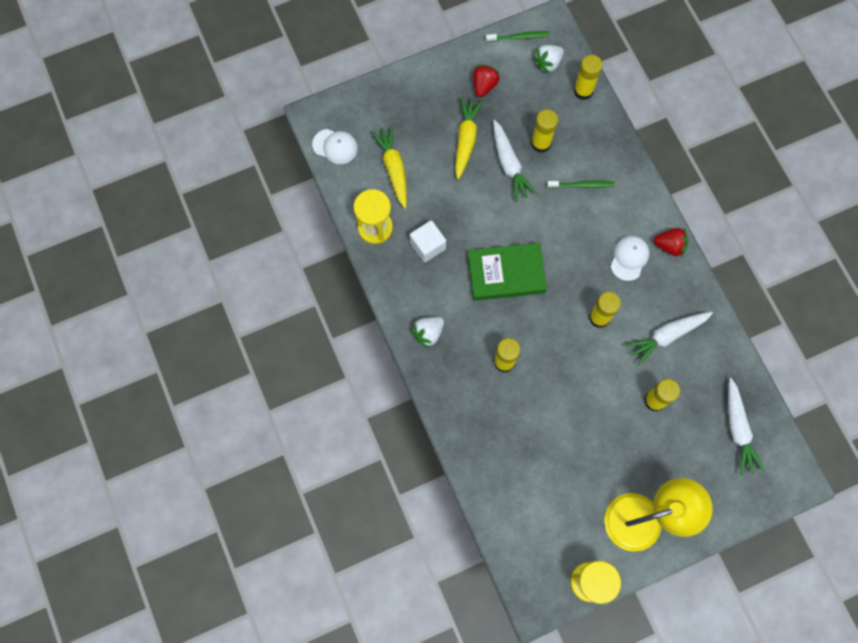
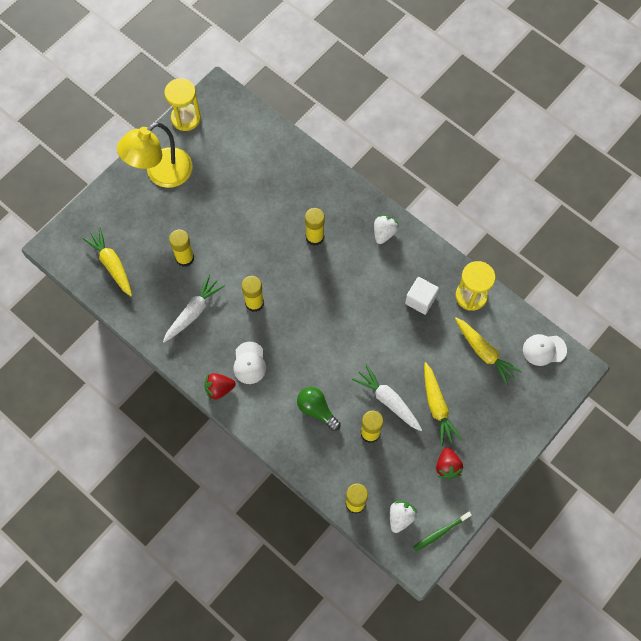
camera: 155 degrees right, 5 degrees down
green book [468,243,547,301] -> none
green toothbrush [547,180,614,188] -> green light bulb [297,387,341,431]
white carrot [728,378,765,475] -> yellow carrot [82,228,132,296]

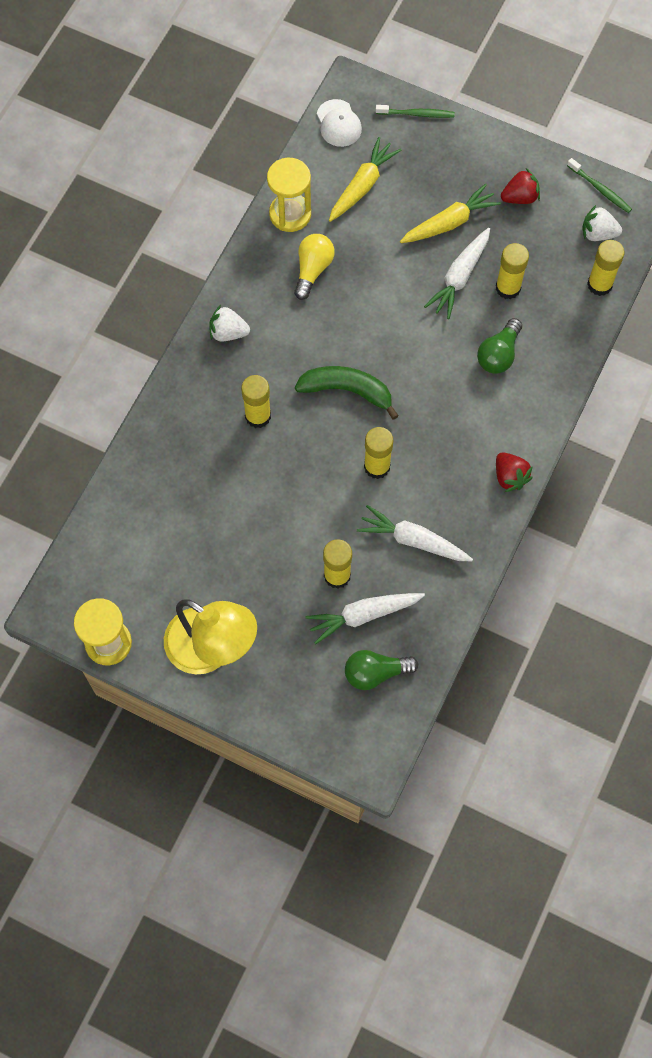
camera: 105 degrees left, 0 degrees up
yellow carrot [82,228,132,296] -> green light bulb [345,650,418,690]
white cap [233,342,266,384] -> none
white cube [405,277,439,315] -> yellow light bulb [294,234,335,300]
none -> green banana [295,366,399,420]
none -> white carrot [305,593,425,644]
none -> green toothbrush [376,105,455,118]

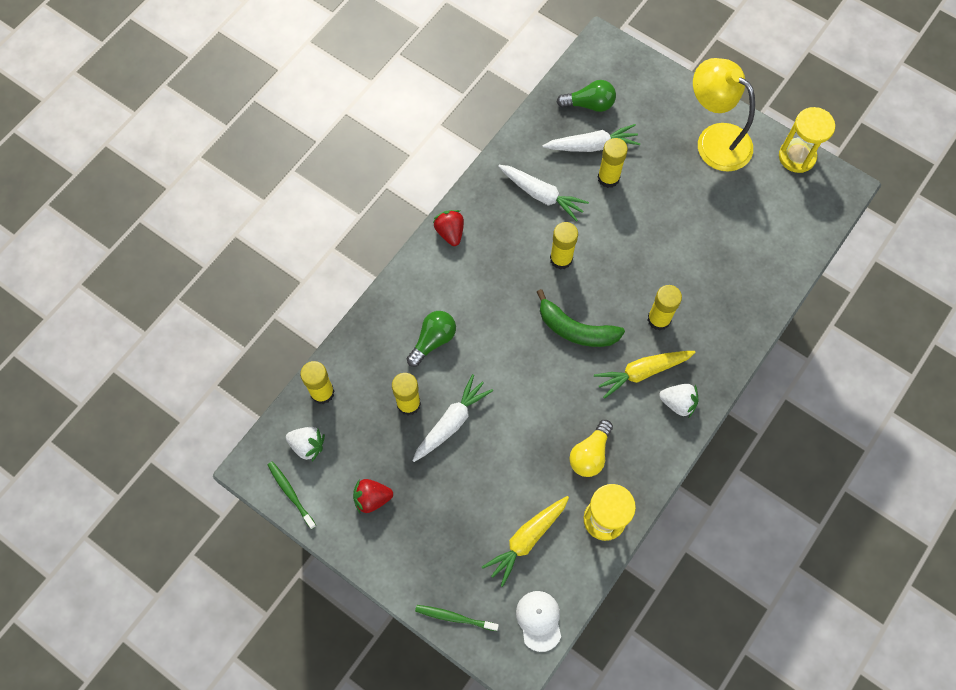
camera: 170 degrees left, 0 degrees up
yellow carrot [400,184,501,243] -> yellow carrot moved to [594,351,696,399]

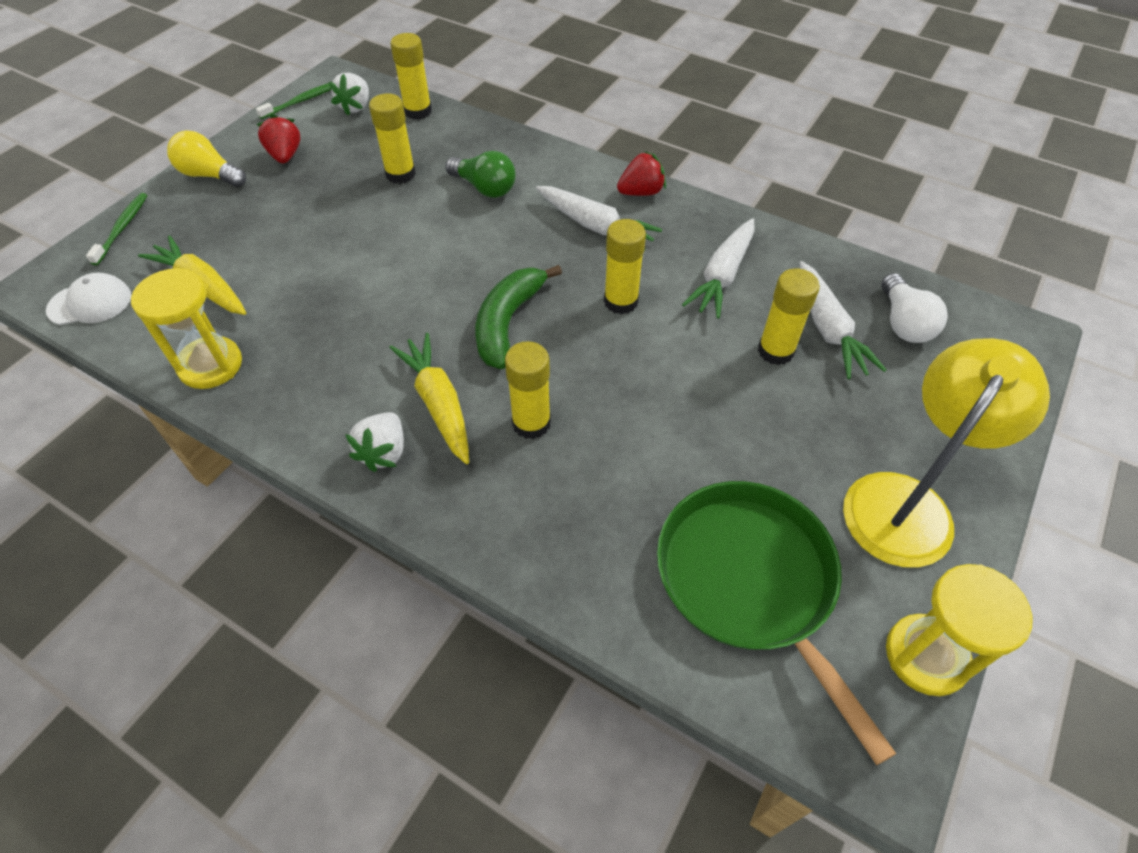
camera: 85 degrees right, 15 degrees down
white carrot [412,374,493,462] -> white carrot moved to [536,186,662,251]
green light bulb [557,80,616,112] -> white light bulb [881,273,948,343]
yellow light bulb [569,420,613,477] -> yellow light bulb moved to [167,131,246,187]
none -> green pan [657,481,896,765]

